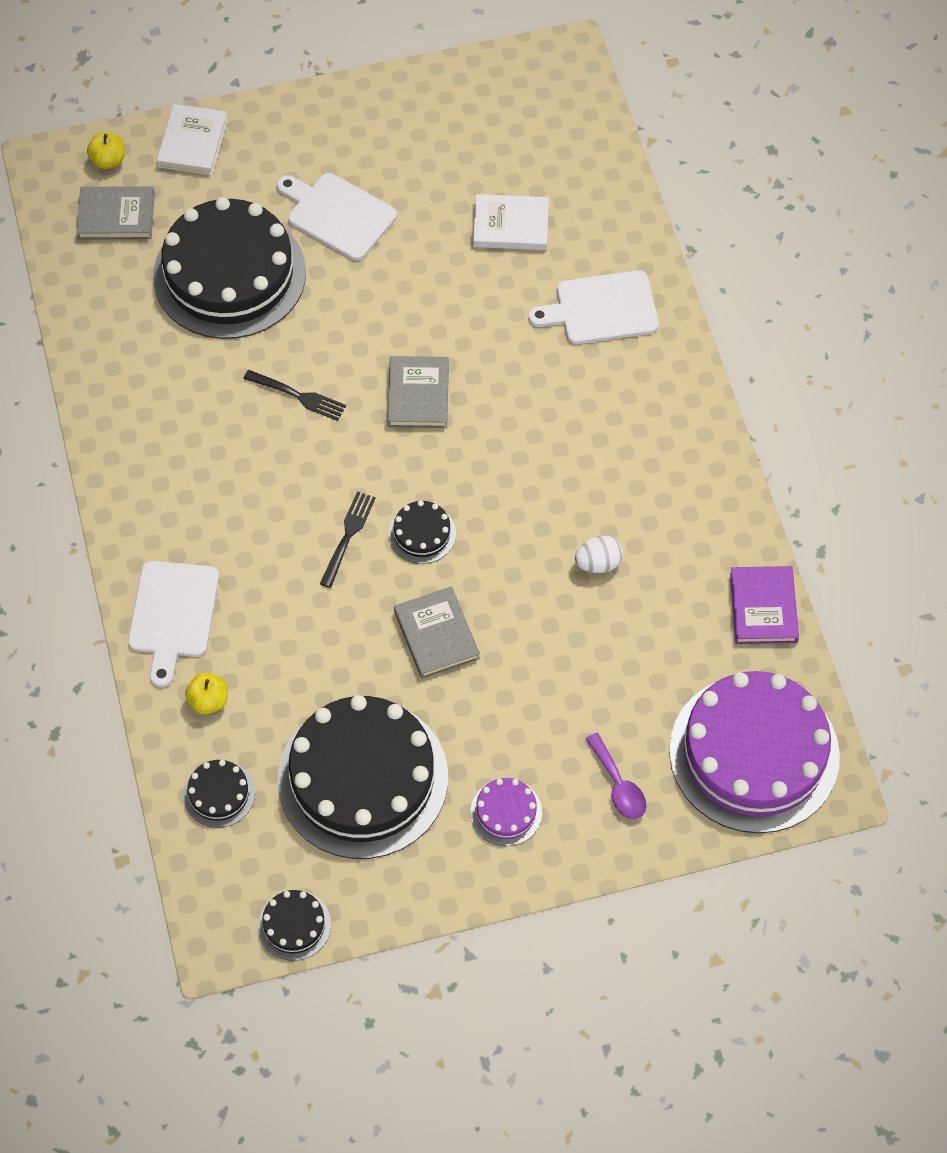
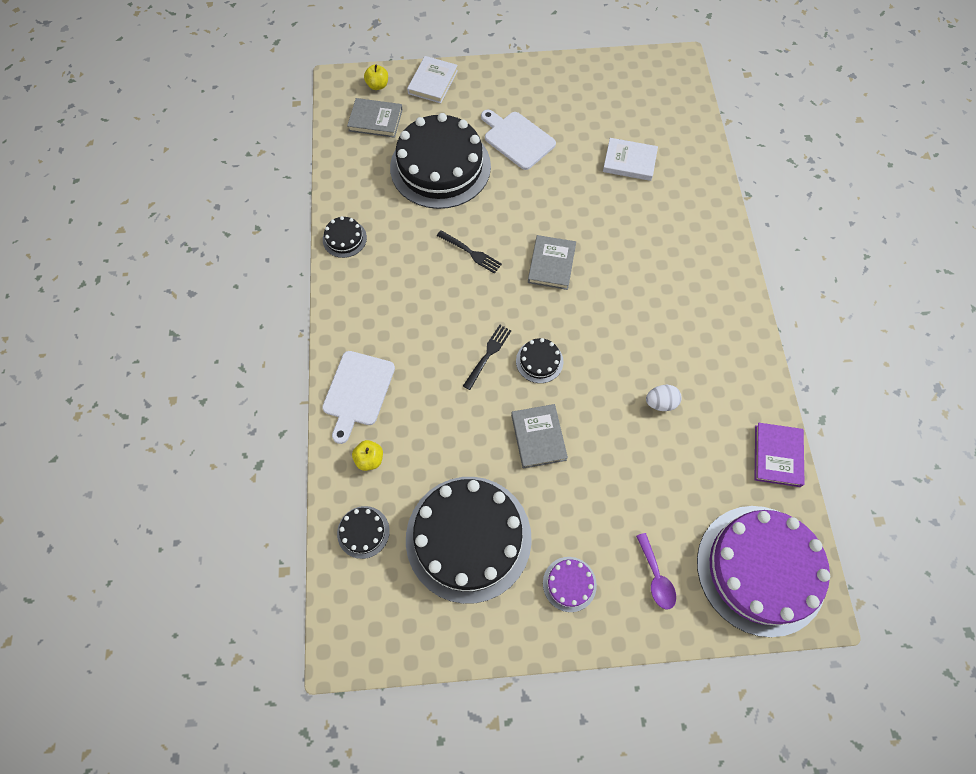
camera: 10 degrees right, 5 degrees up
black cake [258,890,331,961] -> black cake moved to [323,216,367,258]
white cutting board [528,270,659,344] -> none

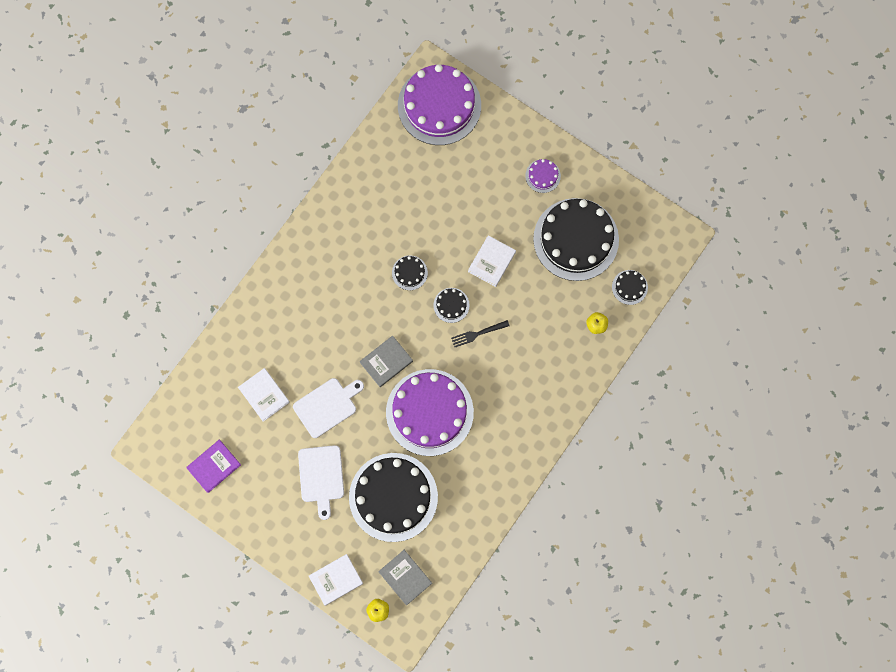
camera: 140 degrees left, 10 degrees up
white cutting board [322,351,395,444] -> white cutting board moved to [293,378,364,438]
black cake [323,216,367,258] -> black cake moved to [392,256,428,290]
black fork [437,230,502,274] -> purple cake [386,369,474,456]
grey book [511,404,568,469] -> white book [468,235,516,287]
purple spoon [636,533,676,609] -> none
white egg [646,385,682,411] -> none
purple book [755,423,804,487] -> purple book moved to [186,440,241,493]

